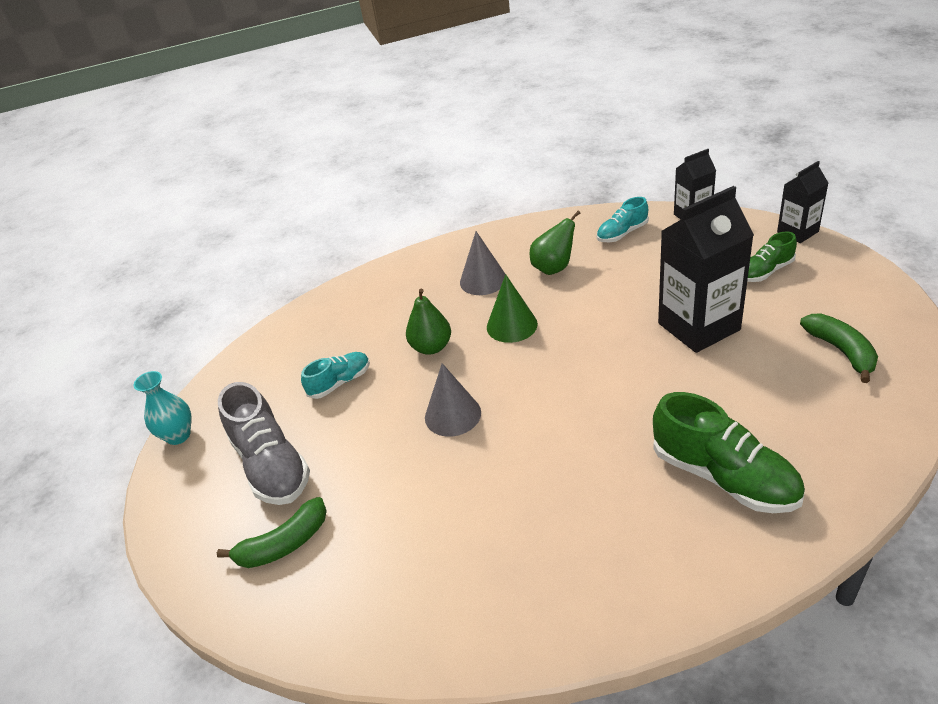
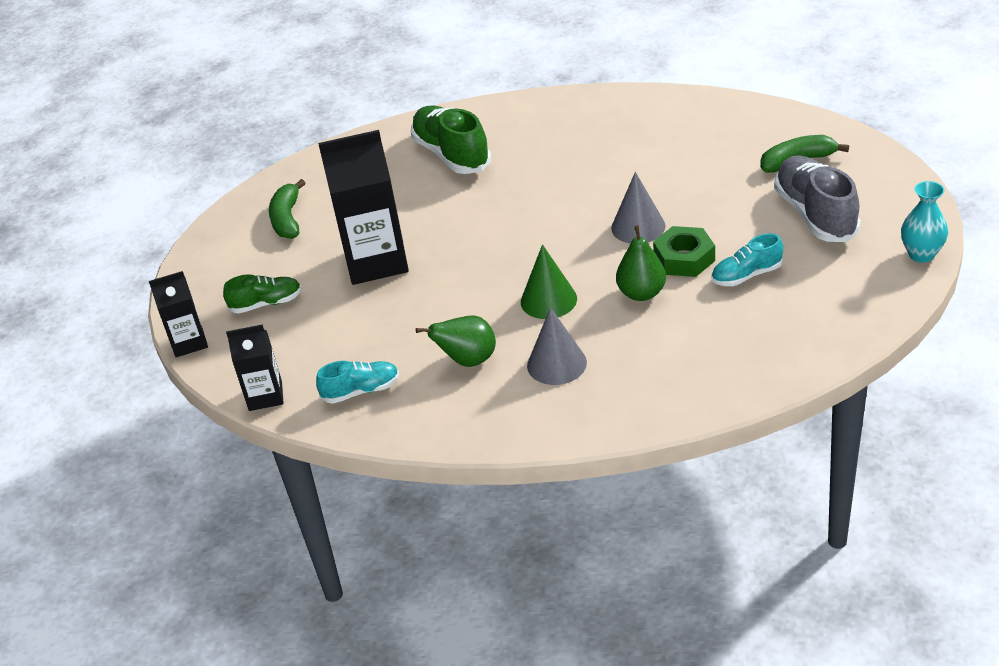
camera: 165 degrees left, 0 degrees up
none -> green nut [653,226,715,277]

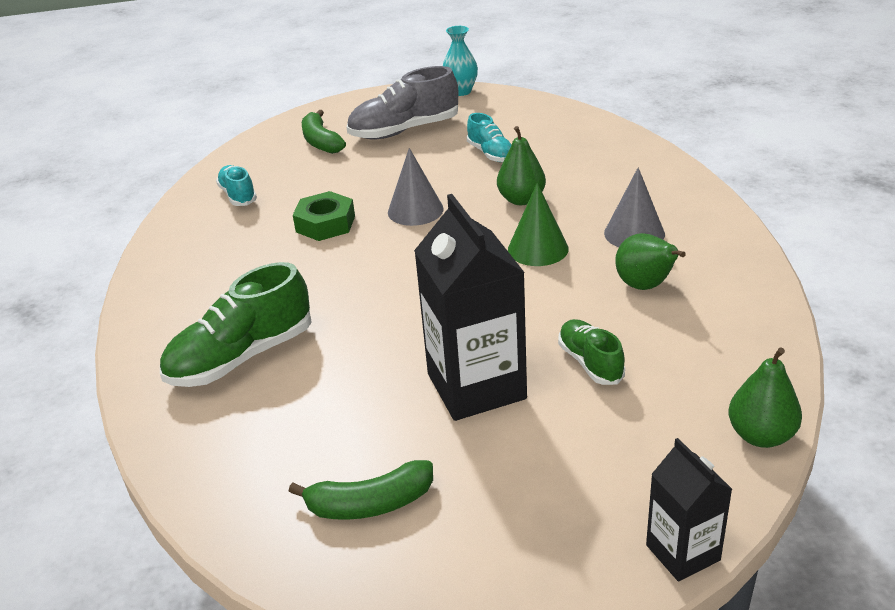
camera: 100 degrees left, 5 degrees down
green shoe [223,274,302,313] -> green shoe moved to [558,319,625,385]
black carton [226,324,284,411] -> green pear [728,347,802,448]
turquoise shoe [316,361,399,404] -> turquoise shoe moved to [216,165,257,206]
green nut [653,226,715,277] -> green nut moved to [293,191,355,241]

